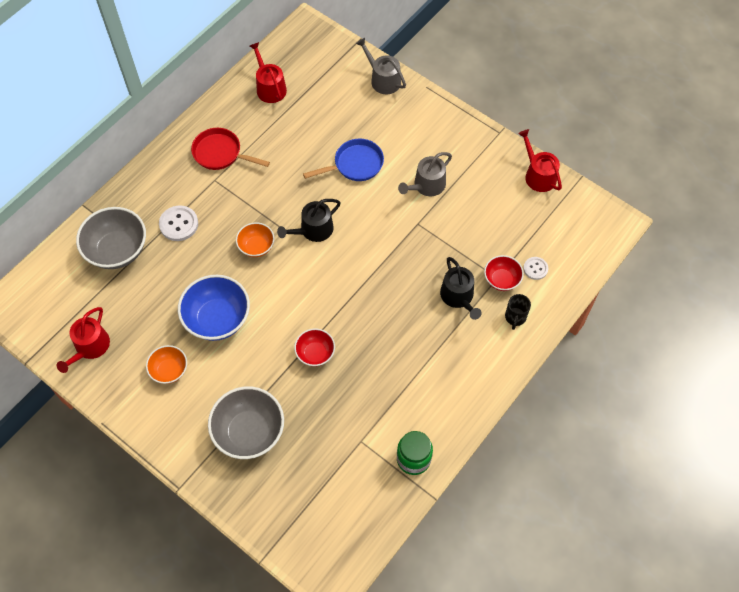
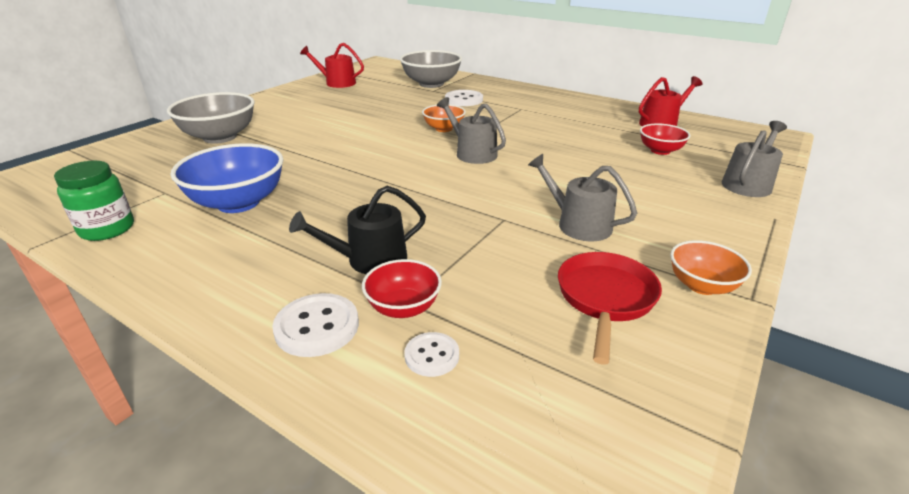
camera: 85 degrees right, 30 degrees down
orange bowl [146,345,187,384] -> orange bowl moved to [670,240,752,295]
blue bowl [178,275,250,341] -> blue bowl moved to [171,143,283,213]
red pan [191,128,270,170] -> red pan moved to [558,252,662,365]
black watering can [277,199,341,242] -> grey watering can [437,97,506,164]
red bowl [294,328,335,366] -> red bowl moved to [640,123,691,155]
blue pan [303,139,384,181] -> none
black mug [505,294,531,330] -> white button [272,293,359,357]
red watering can [518,129,562,192] -> none

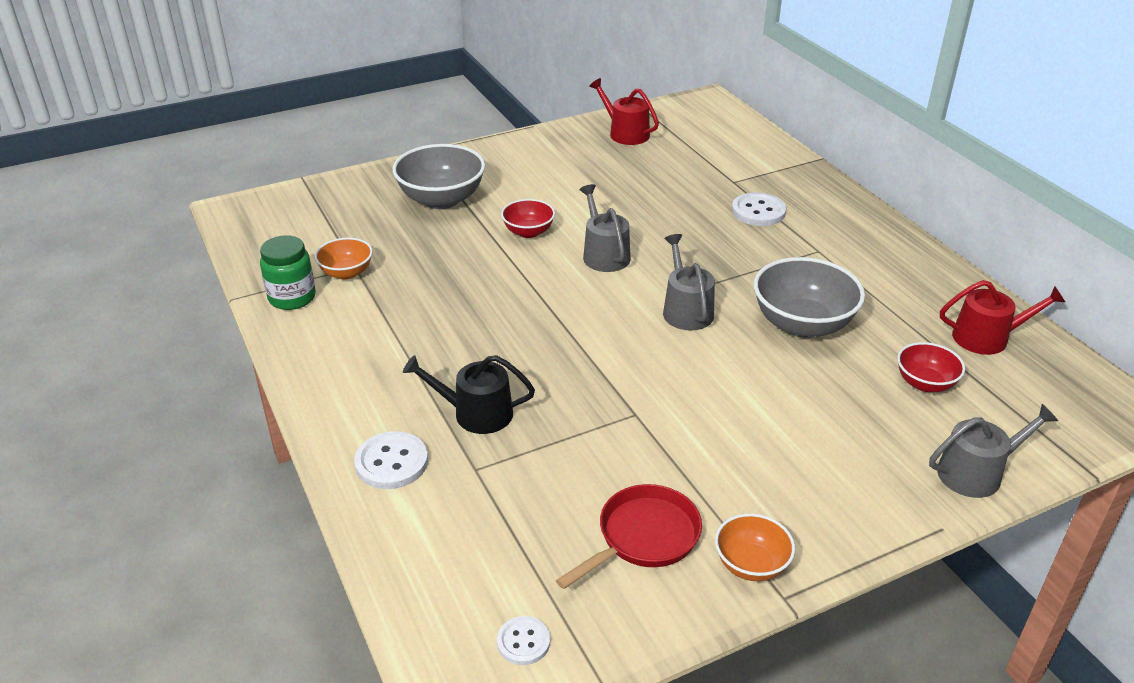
camera: 30 degrees right, 5 degrees up
blue bowl [171,143,283,213] -> none
red bowl [362,259,442,318] -> red bowl moved to [501,199,555,238]
grey bowl [400,50,462,88] -> grey bowl moved to [754,257,865,338]
white button [404,332,459,377] -> white button moved to [497,616,550,665]
orange bowl [422,104,466,132] -> orange bowl moved to [315,238,373,280]
grey watering can [528,154,637,242] -> grey watering can moved to [580,184,631,272]

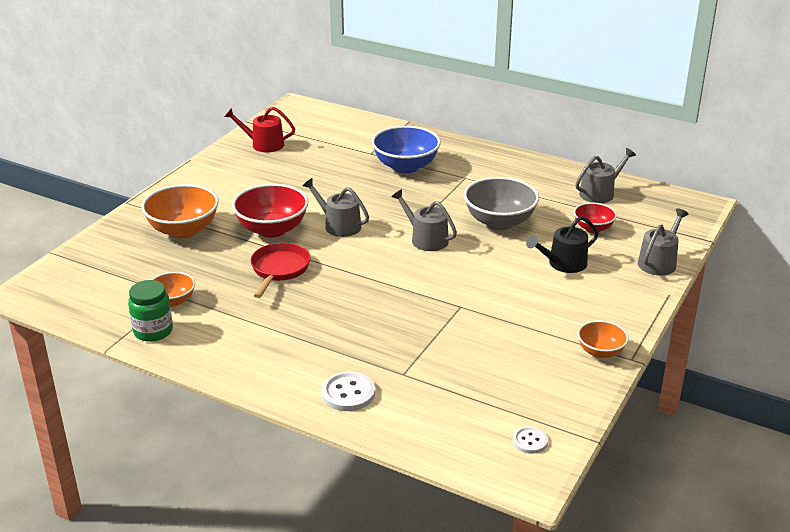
camera: 35 degrees left, 5 degrees down
grey bowl [392,144,485,209] -> orange bowl [141,184,219,238]
black watering can [403,355,535,434] -> black watering can moved to [526,216,599,273]
red bowl [501,199,555,238] -> red bowl [232,184,308,238], size x1.77
red pan [556,484,702,589] -> red pan moved to [251,243,310,298]
white button [732,192,786,226] -> blue bowl [372,126,441,173]
red watering can [940,280,1065,355] -> grey watering can [576,148,636,203]

